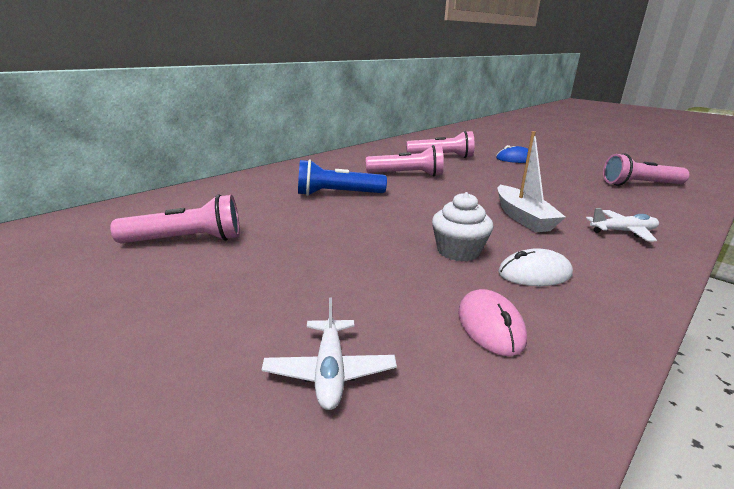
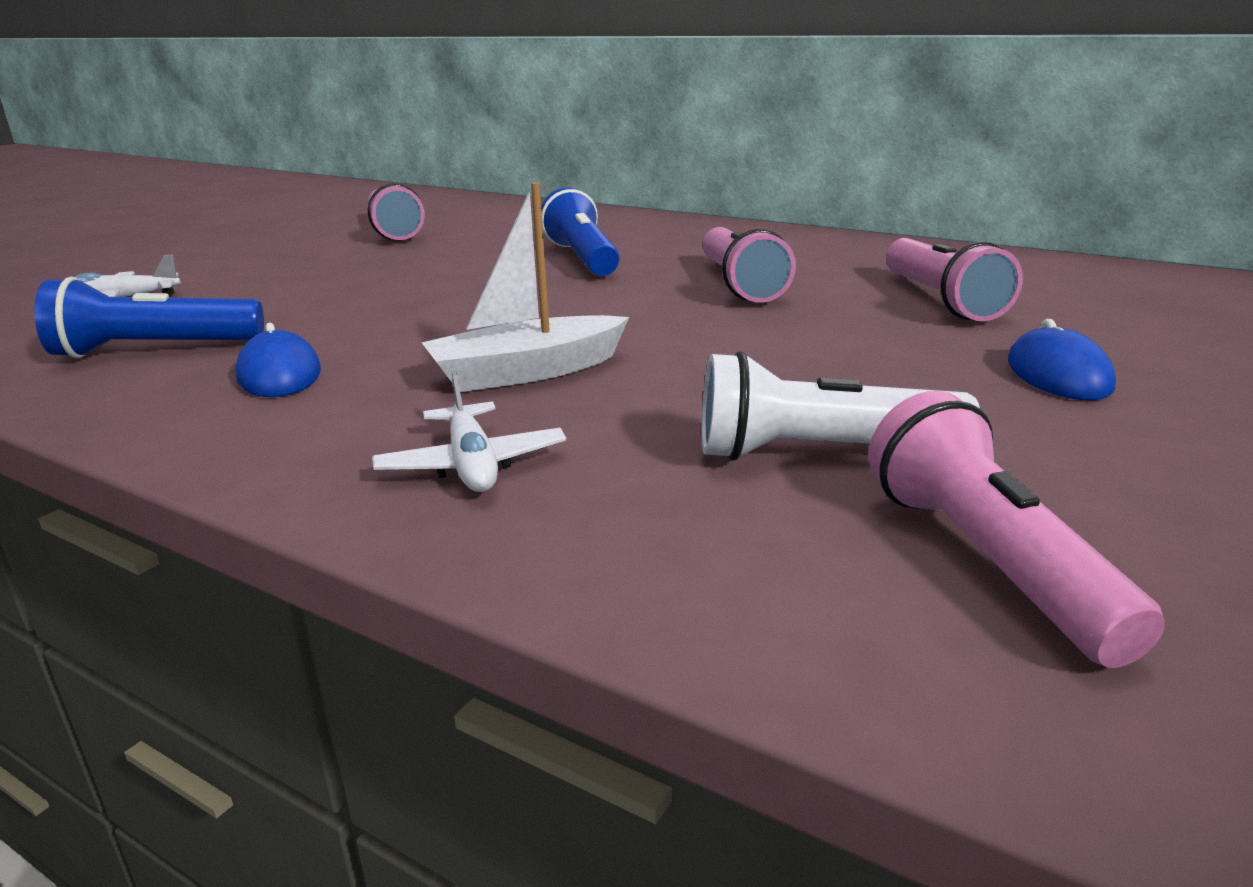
camera: 80 degrees right, 0 degrees up
white cupcake [432,192,493,261] -> none
pink mouse [458,289,527,356] -> blue flashlight [34,277,264,358]
white mouse [498,248,573,286] -> blue mouse [235,323,321,397]
none -> white flashlight [701,351,980,461]

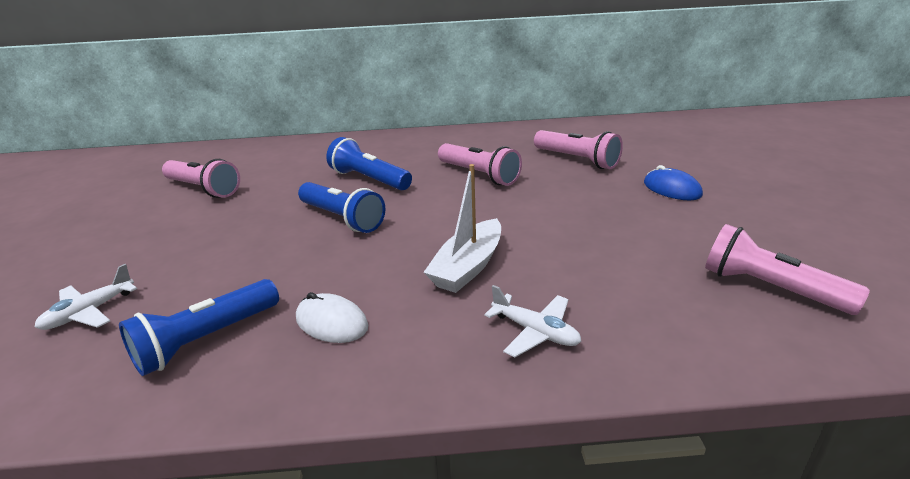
camera: 35 degrees left, 5 degrees up
blue mouse [235,323,321,397] -> white mouse [296,292,368,343]
white flashlight [701,351,980,461] -> none
none -> blue flashlight [298,182,385,233]

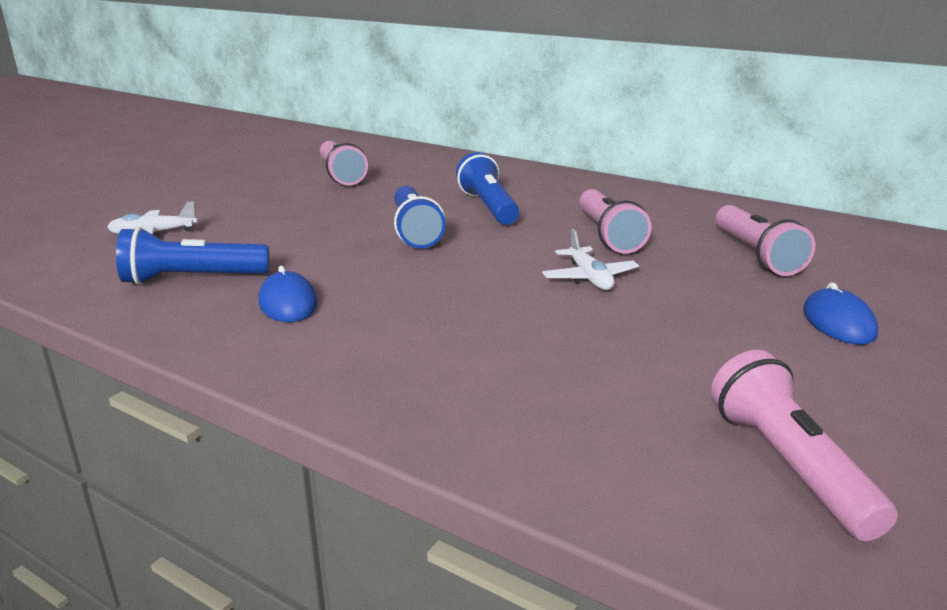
camera: 35 degrees right, 5 degrees down
white mouse [296,292,368,343] -> blue mouse [258,266,318,322]
white boat [423,164,501,293] -> none
white plane [484,285,582,357] -> white plane moved to [542,229,639,290]

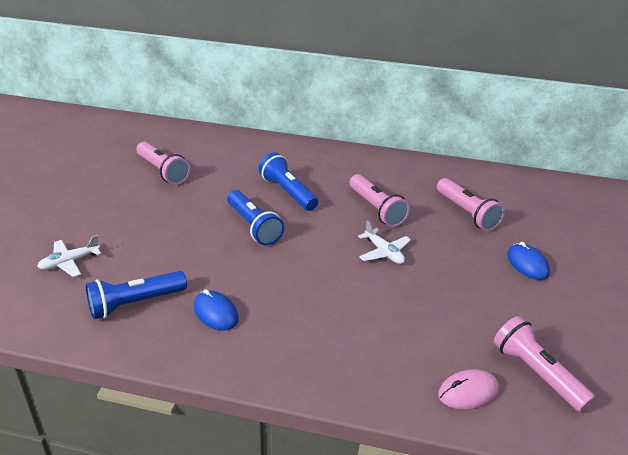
camera: 20 degrees left, 10 degrees up
none -> pink mouse [438,369,499,410]

